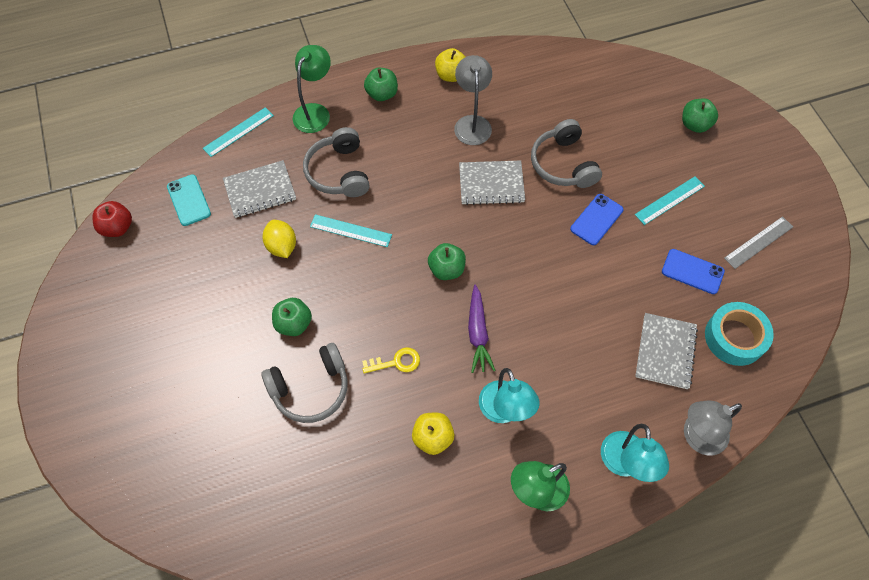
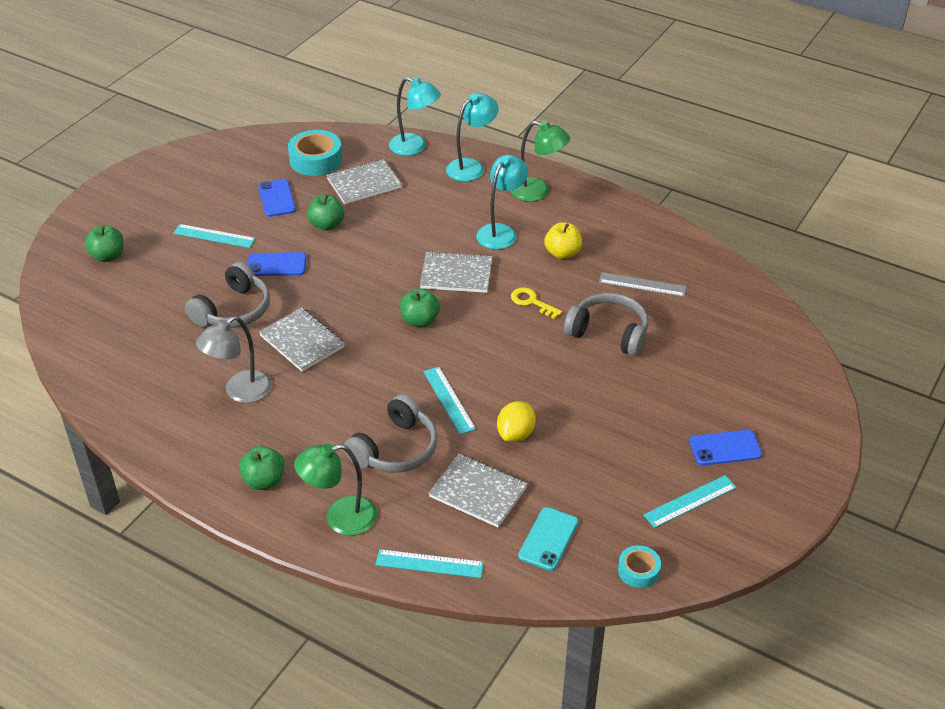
camera: 130 degrees left, 20 degrees down
red apple [93,201,132,237] -> turquoise tape [618,545,661,588]
green apple [272,298,312,336] -> green apple moved to [307,194,344,230]
yellow apple [435,48,466,82] -> none
purple carrot [468,285,496,373] -> grey notebook [420,251,492,293]
grey lamp [684,400,742,456] -> turquoise lamp [389,77,441,156]
grey ruler [724,216,793,269] -> grey ruler moved to [599,272,687,297]
none -> turquoise ruler [643,475,737,528]
none -> blue phone [689,430,762,466]

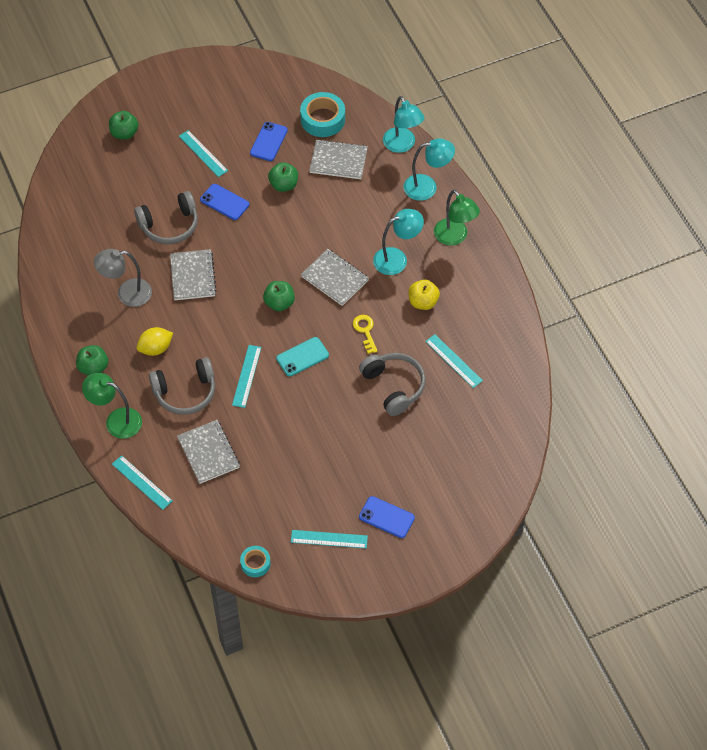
camera: 35 degrees right, 15 degrees up
yellow lemon [497,401,536,442] -> yellow lemon moved to [137,327,173,356]
turquoise phone [518,507,579,571] -> turquoise phone moved to [276,337,329,376]
grey ruler [599,272,687,297] -> turquoise ruler [425,334,483,388]

